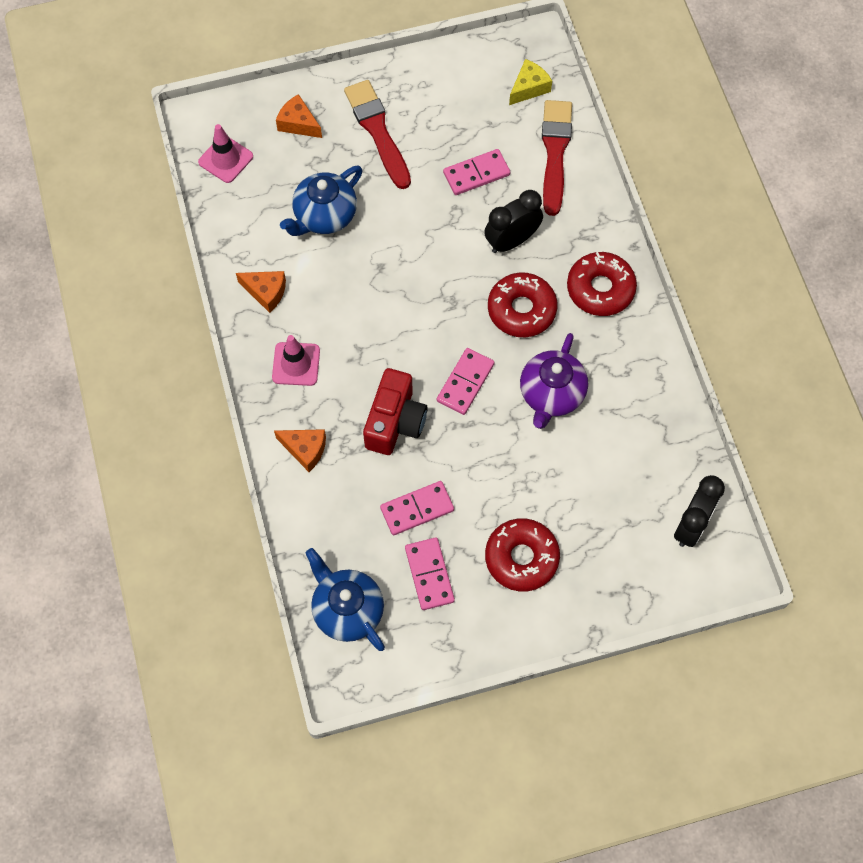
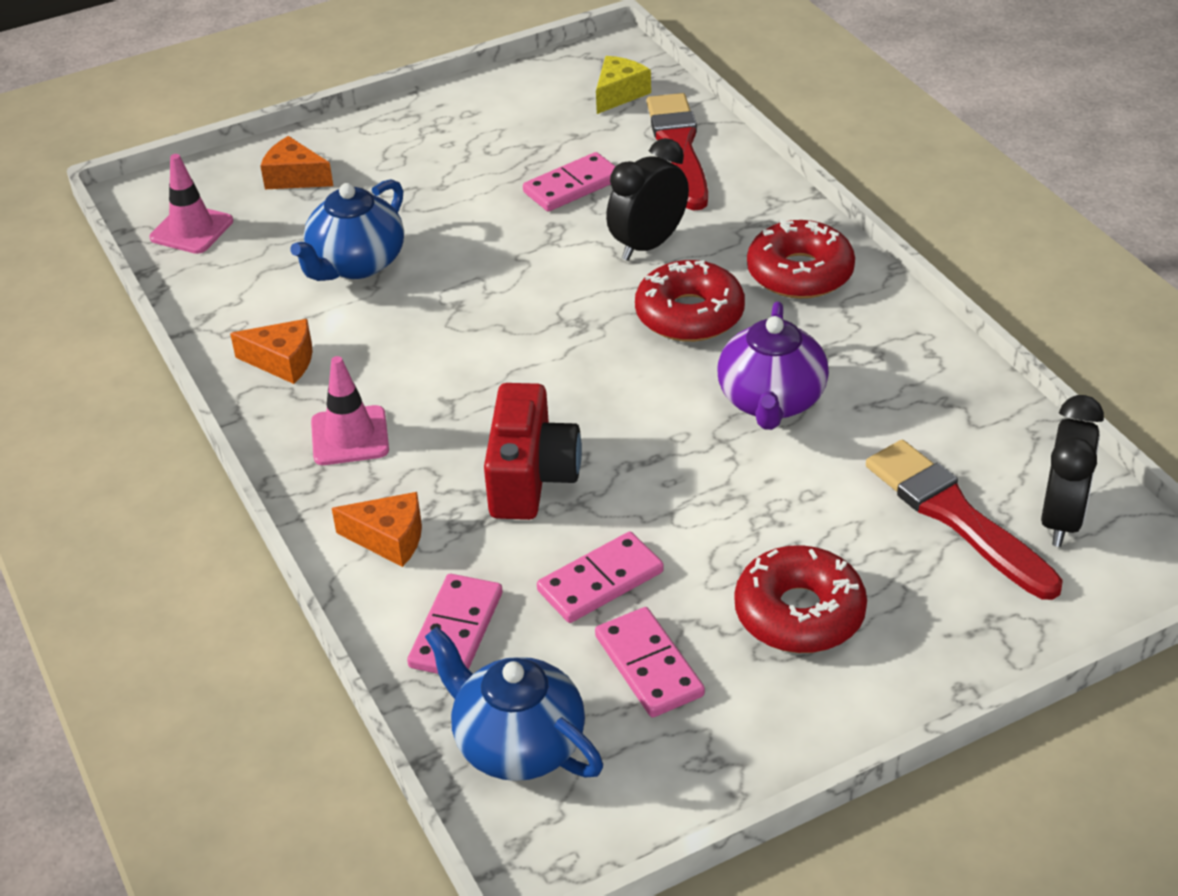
camera: 10 degrees left, 25 degrees down
red brush [344,80,411,189] -> red brush moved to [866,440,1063,600]
pink domino [437,348,494,415] -> pink domino moved to [407,574,502,674]

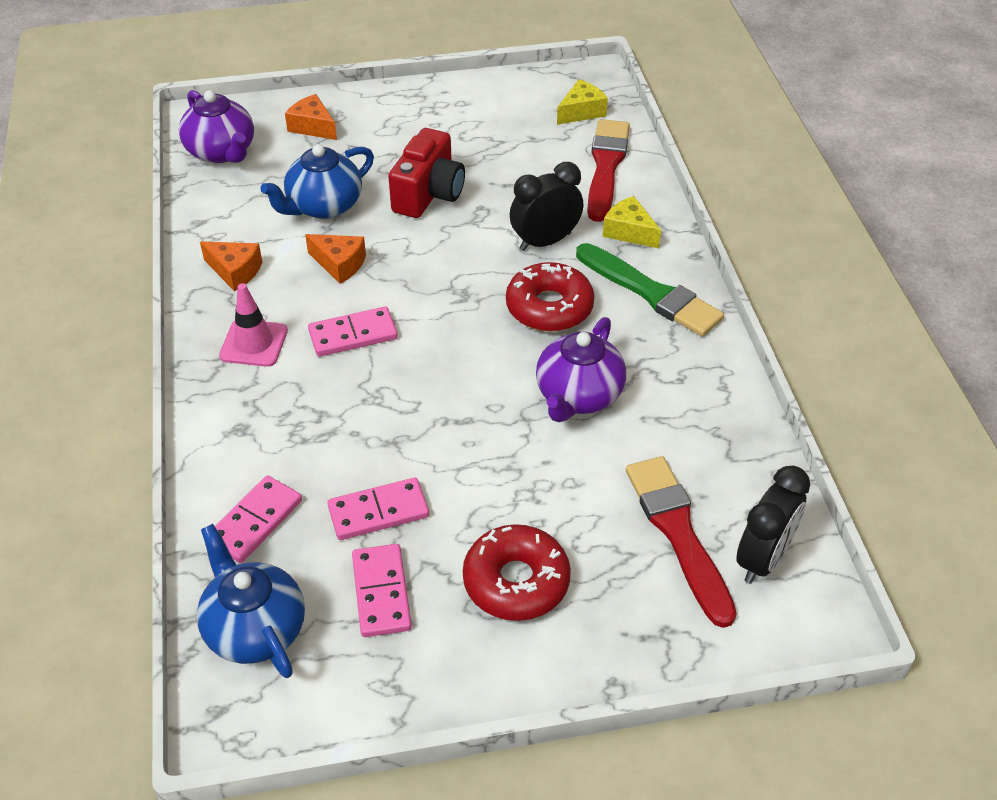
camera: 15 degrees right, 5 degrees up
pink traffic cone [150,154,233,254] -> purple teapot [179,90,254,163]
orange cheese [332,492,422,567] -> orange cheese moved to [305,234,366,284]
red camera [484,383,582,520] -> red camera moved to [388,128,465,218]
pink domino [523,152,616,212] -> pink domino moved to [308,306,398,357]
red donut [747,219,855,299] -> green brush [576,243,724,337]
none -> yellow cheese [603,196,661,248]

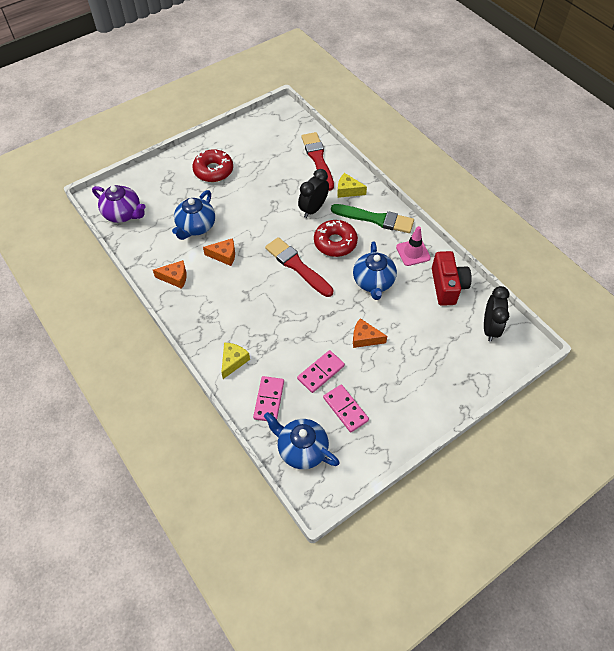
camera: 25 degrees left, 10 degrees up
pink traffic cone [219,283,288,367] -> pink traffic cone moved to [396,226,431,266]
orange cheese [285,94,337,140] -> orange cheese moved to [353,318,387,348]
pink domino [308,306,398,357] -> none
red camera [388,128,465,218] -> red camera moved to [432,251,472,306]
red donut [463,524,571,621] -> red donut moved to [192,149,233,182]
purple teapot [536,317,626,422] -> blue teapot [353,241,397,300]
yellow cheese [557,79,608,125] -> yellow cheese moved to [221,343,250,379]
red brush [626,456,737,628] -> red brush moved to [265,237,334,297]

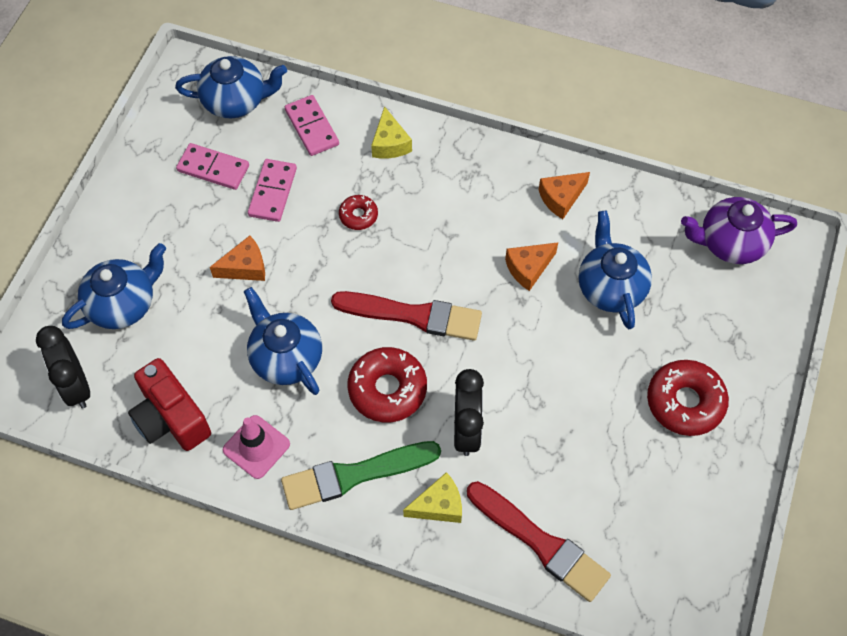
camera: 145 degrees right, 5 degrees up
none -> blue teapot [62,243,166,329]
none -> red donut [339,195,378,230]

